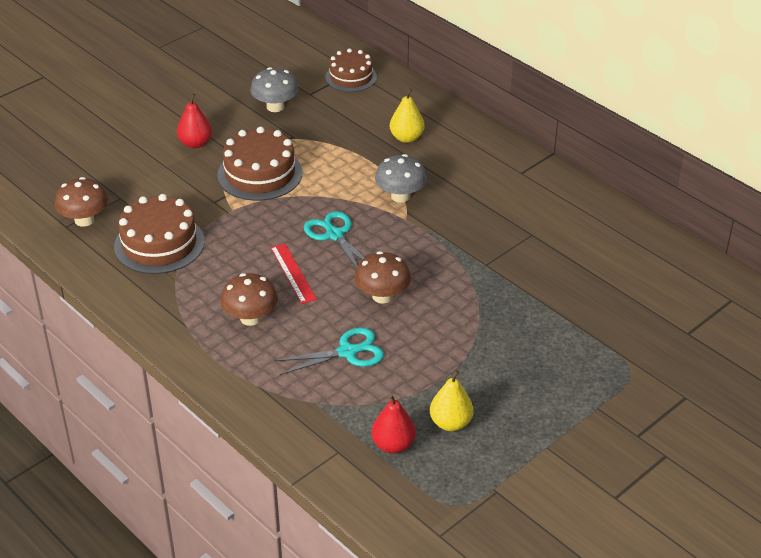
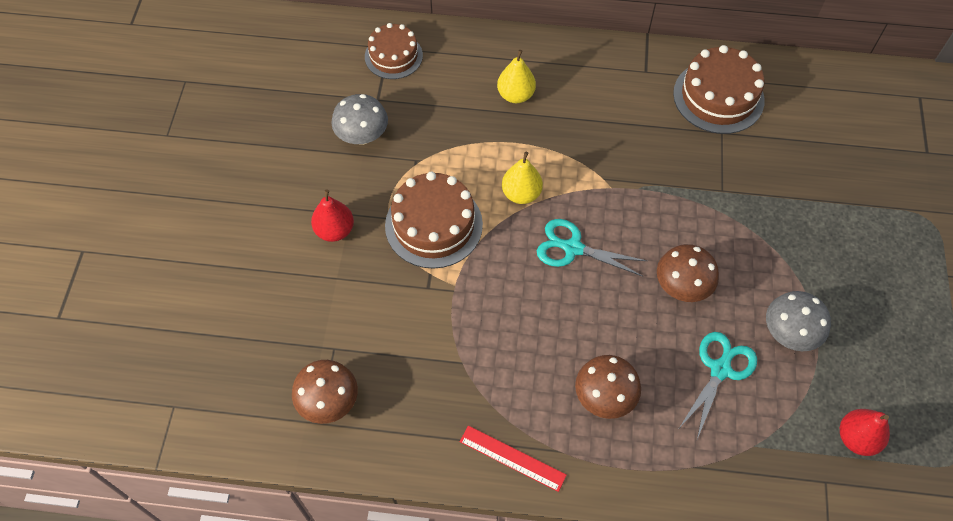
camera: 40 degrees left, 20 degrees up
brown cake [114,194,205,274] -> brown cake moved to [673,45,765,134]
red ruler [271,243,317,304] -> red ruler moved to [460,426,567,492]
grey mushroom [375,154,427,203] -> grey mushroom moved to [766,291,831,351]
yellow pear [430,370,474,431] -> yellow pear moved to [502,152,543,204]

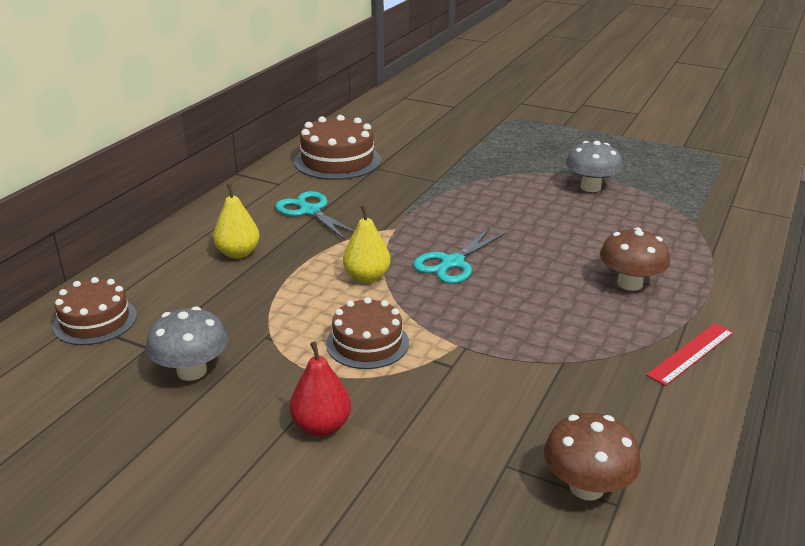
camera: 70 degrees left, 30 degrees down
brown cake [385,172,483,268] -> brown cake [326,297,409,369], size x0.66
brown mushroom [657,244,719,302] -> none
turquoise scissors [679,332,757,439] -> turquoise scissors moved to [275,191,354,240]
red pear [840,409,890,456] -> none

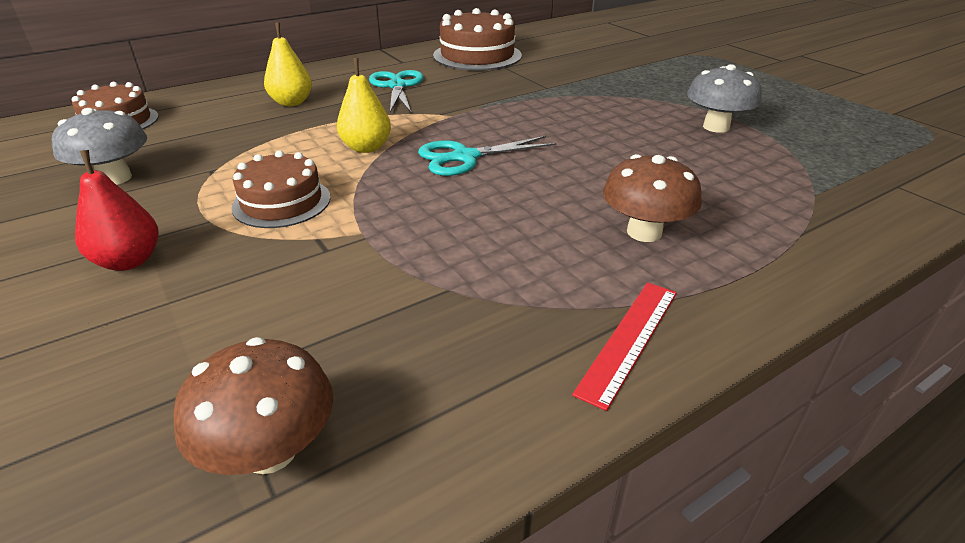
camera: 30 degrees right, 5 degrees up
red ruler [646,323,734,386] -> red ruler turned 45 degrees counterclockwise [572,282,677,411]

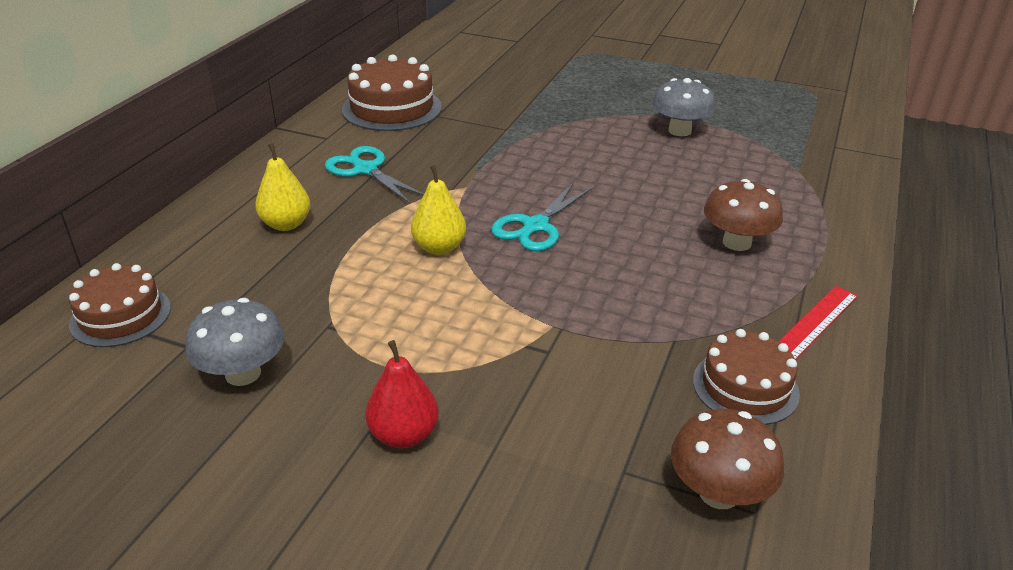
camera: 35 degrees left, 0 degrees up
brown cake [231,150,330,228] -> brown cake moved to [693,329,800,425]
red ruler [572,282,677,411] -> red ruler turned 45 degrees clockwise [779,286,858,360]

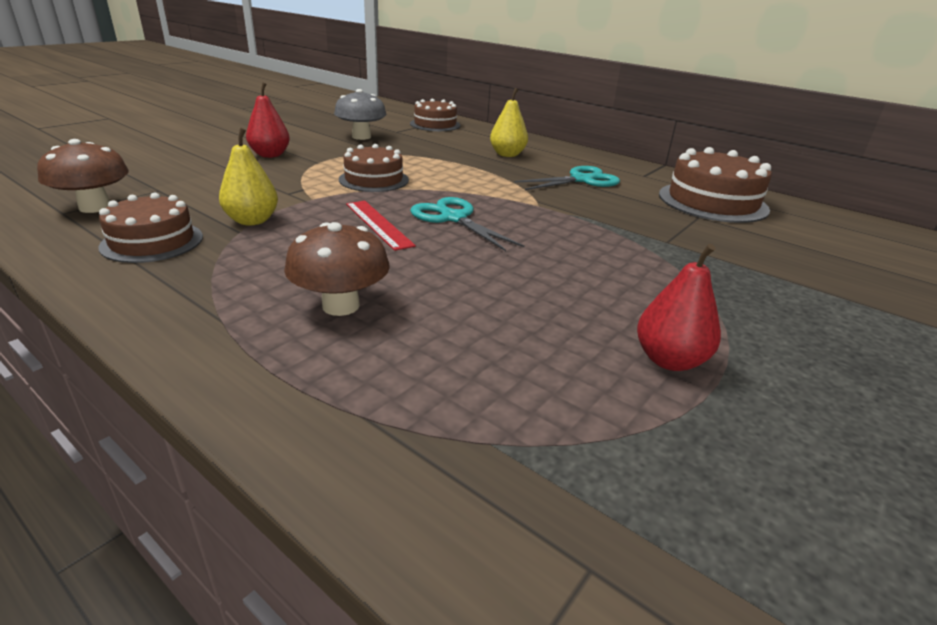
camera: 105 degrees right, 5 degrees down
yellow pear [411,165,466,255] -> yellow pear moved to [219,128,278,226]
grey mushroom [652,78,715,136] -> red pear [637,244,721,371]
red ruler [779,286,858,360] -> red ruler moved to [346,201,416,251]
none -> brown cake [339,144,409,192]

